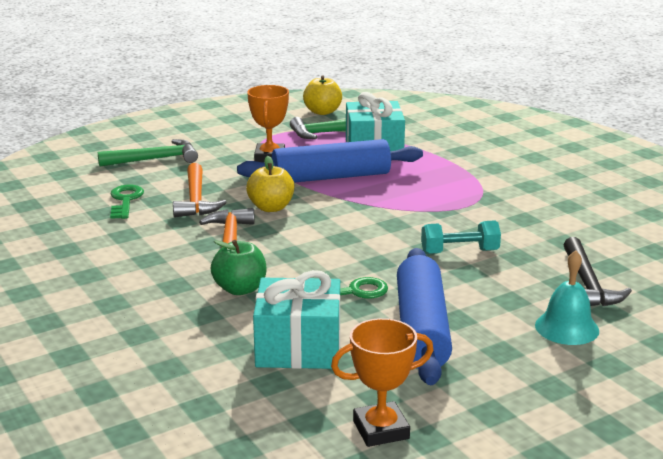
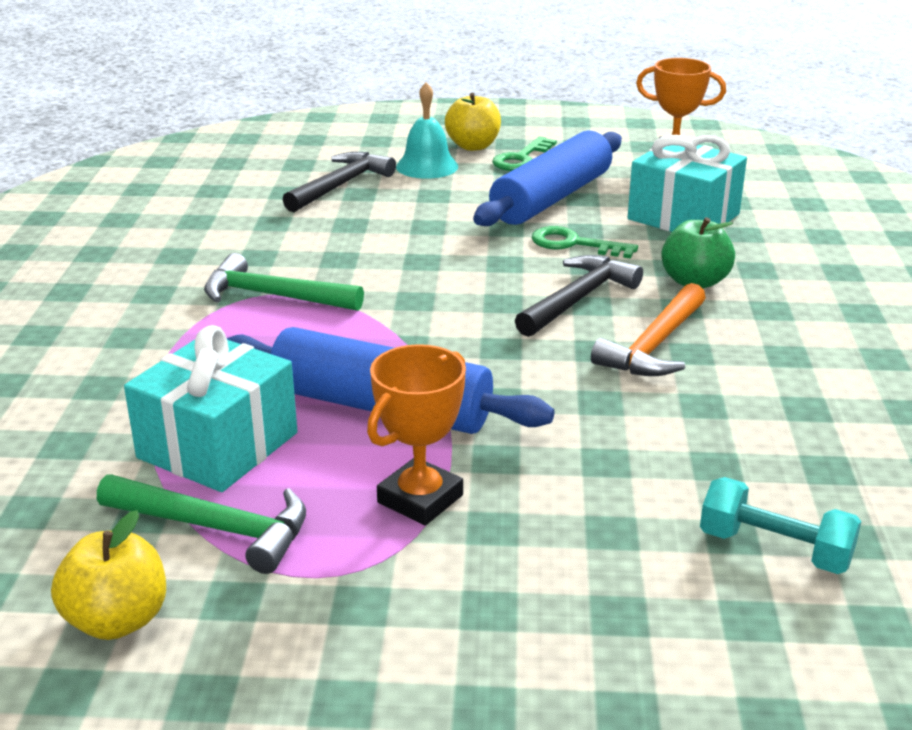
camera: 145 degrees left, 5 degrees up
green hammer [98,139,198,167] -> green hammer moved to [204,253,364,311]
green key [110,185,144,219] -> green key moved to [492,137,557,171]
orange hammer [173,163,227,217] -> none
yellow apple [246,156,294,212] -> yellow apple moved to [445,93,501,151]
turquoise dumbbell [421,220,501,254] -> turquoise dumbbell moved to [700,477,861,574]
none -> black hammer [515,255,643,337]

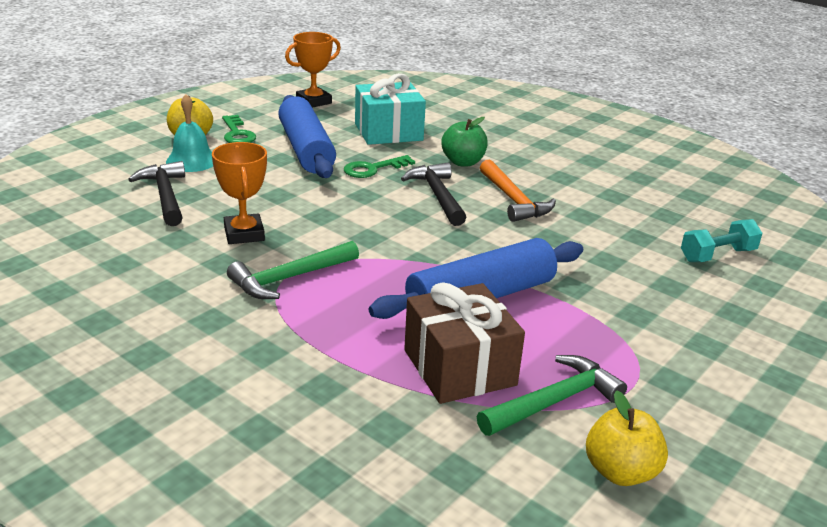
camera: 55 degrees left, 0 degrees up
turquoise gift [124,325,297,492] -> brown gift [404,282,525,404]
orange trophy [367,344,466,525] -> orange trophy moved to [212,142,267,244]

